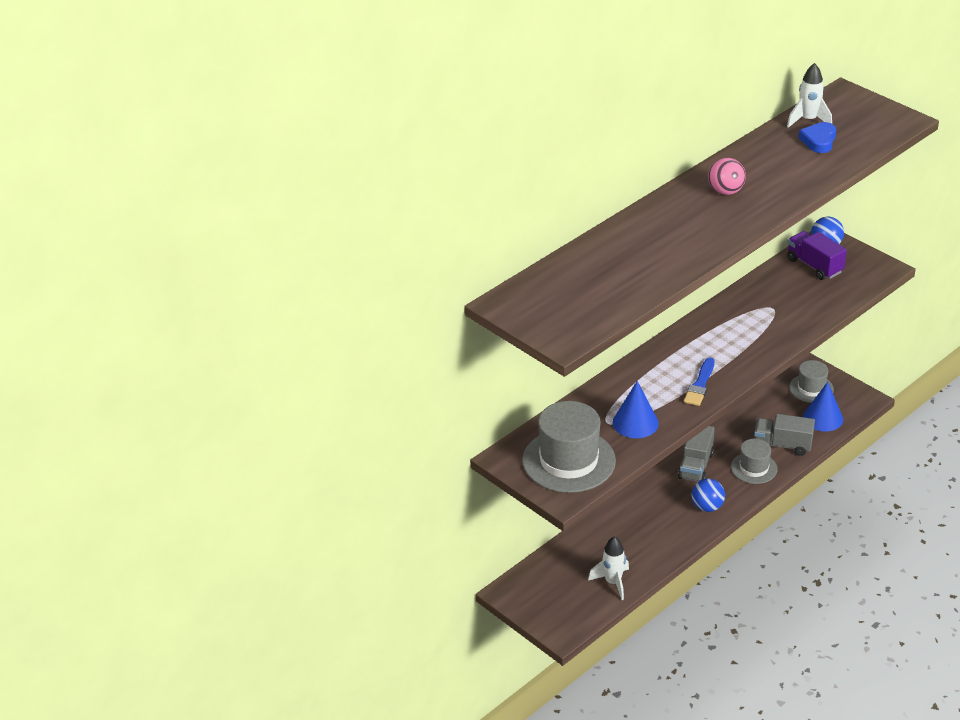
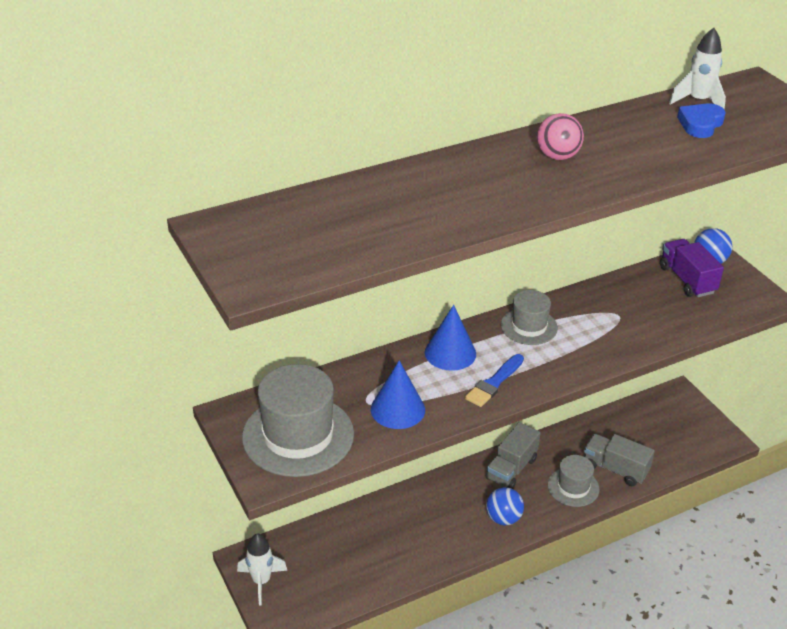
camera: 15 degrees right, 0 degrees up
white rocket [588,536,629,600] -> white rocket moved to [237,534,288,606]
grey hat [789,360,834,403] -> grey hat moved to [501,290,558,345]
blue cone [803,382,843,431] -> blue cone moved to [425,305,476,371]

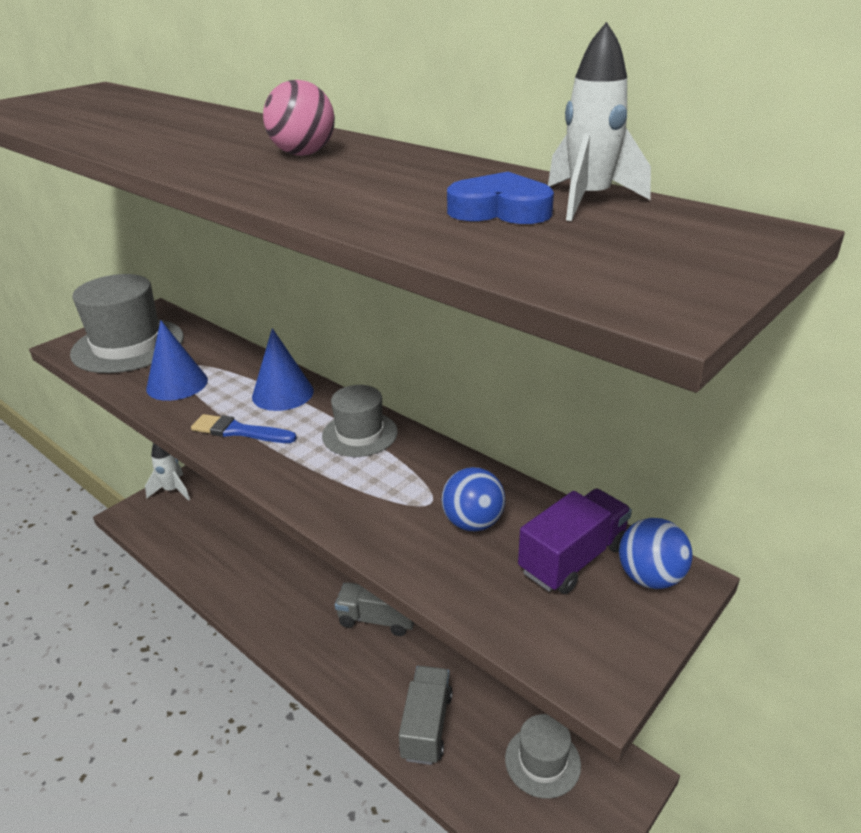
camera: 70 degrees right, 5 degrees down
blue ball [486,487,524,525] -> blue ball moved to [442,467,506,531]
grey hat [548,455,600,507] -> grey hat moved to [505,714,581,799]

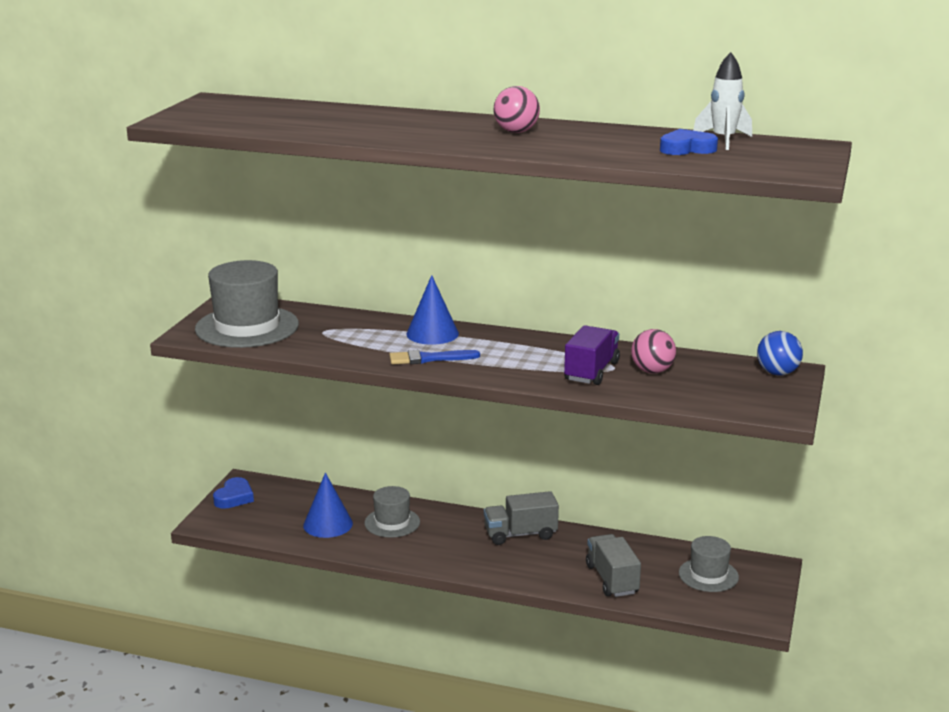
camera: 25 degrees left, 10 degrees down
white rocket [145,443,190,501] -> blue heart [213,477,254,509]
blue cone [146,320,208,401] -> blue cone moved to [303,473,353,538]
grey hat [322,385,398,457] -> grey hat moved to [364,486,420,538]
blue ball [442,467,506,531] -> pink ball [631,329,676,373]
purple truck [518,489,632,594] -> purple truck moved to [564,325,620,385]

